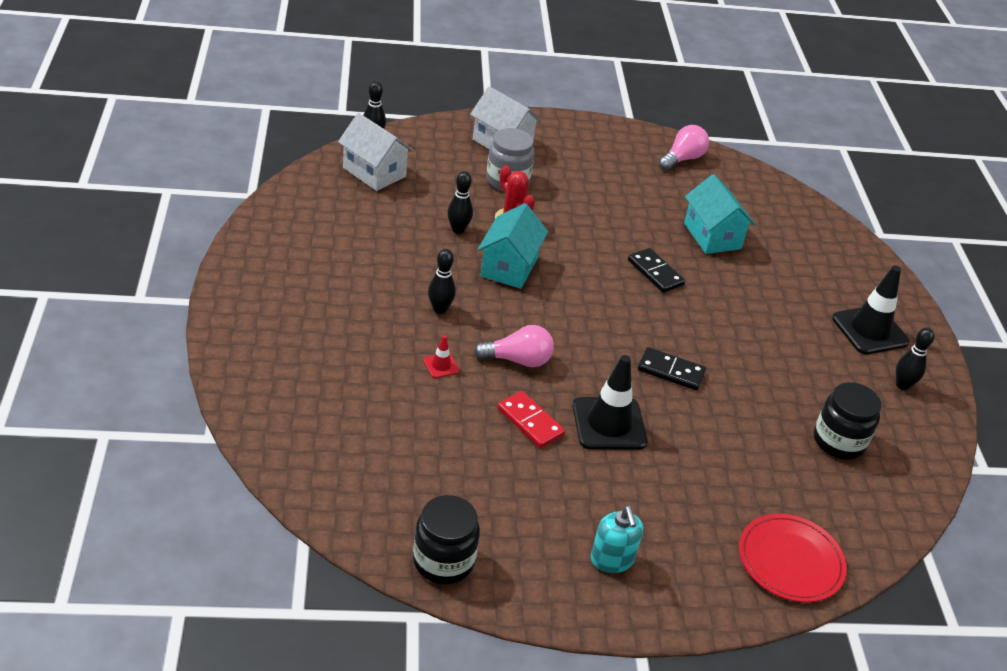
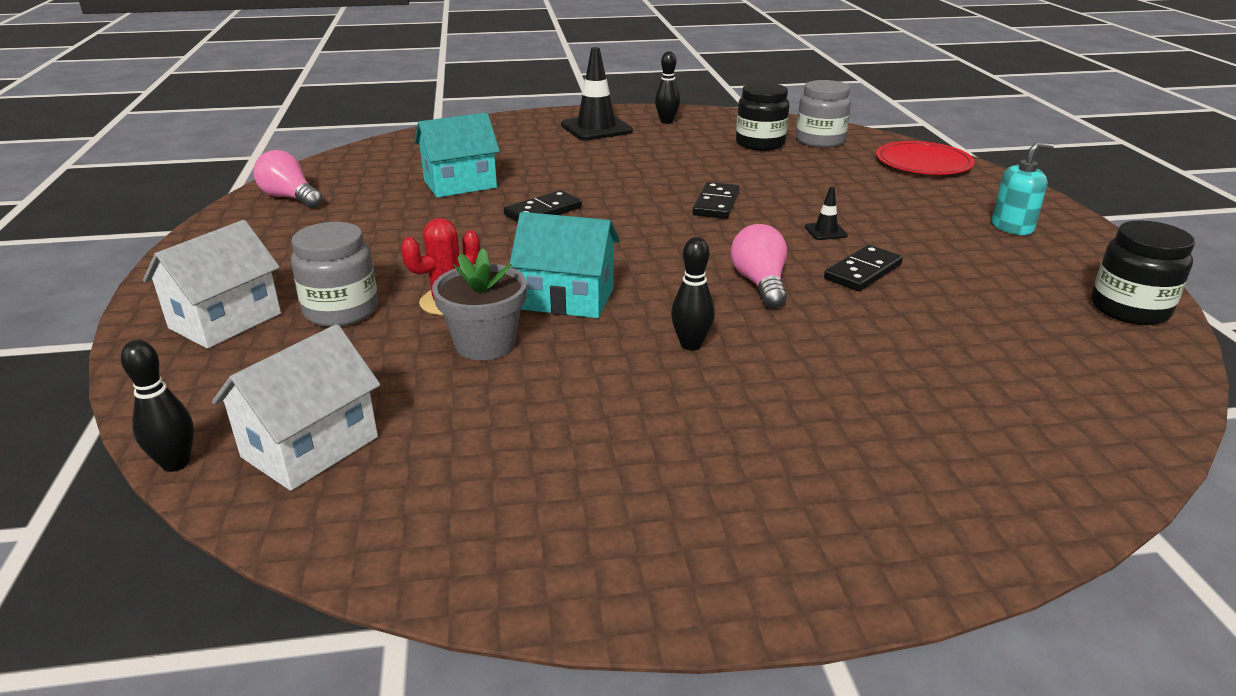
camera: 90 degrees left, 10 degrees down
red traffic cone [423,335,459,378] -> none
black bowling pin [447,171,473,234] -> grey flower pot [432,248,527,360]
red domino [497,391,565,448] -> black domino [824,245,903,291]
black traffic cone [573,355,647,450] -> black traffic cone [805,187,848,240], size x0.45
none -> grey jar [796,80,851,148]

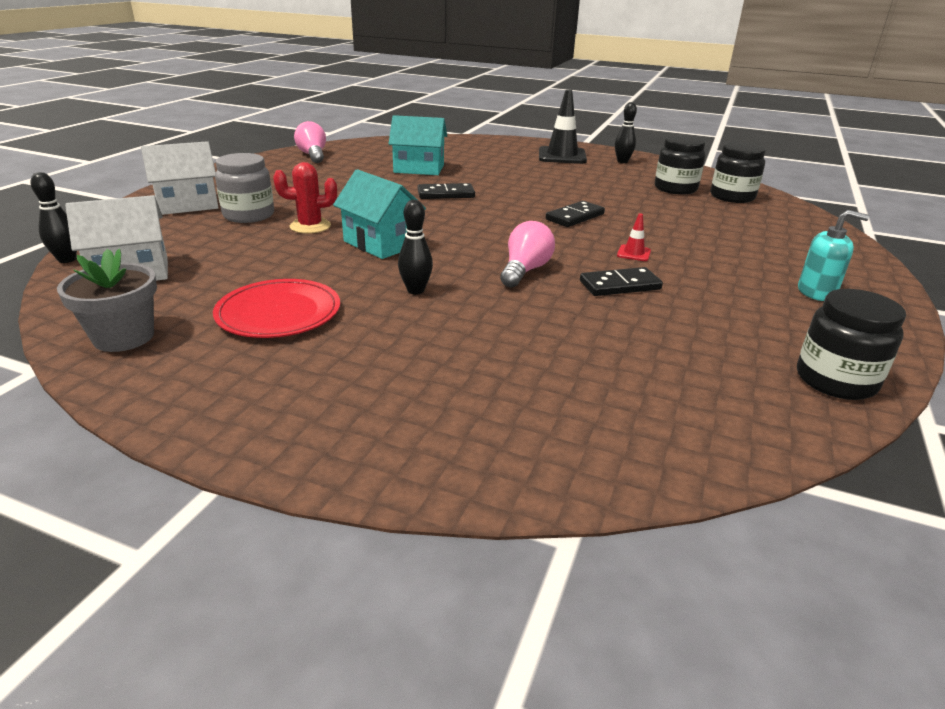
camera: 30 degrees right, 0 degrees up
grey flower pot [432,248,527,360] -> grey flower pot moved to [57,249,157,352]
grey jar [796,80,851,148] -> black jar [711,142,766,203]
black traffic cone [805,187,848,240] -> red traffic cone [617,214,651,261]
red plate [876,141,975,175] -> red plate moved to [213,279,340,338]

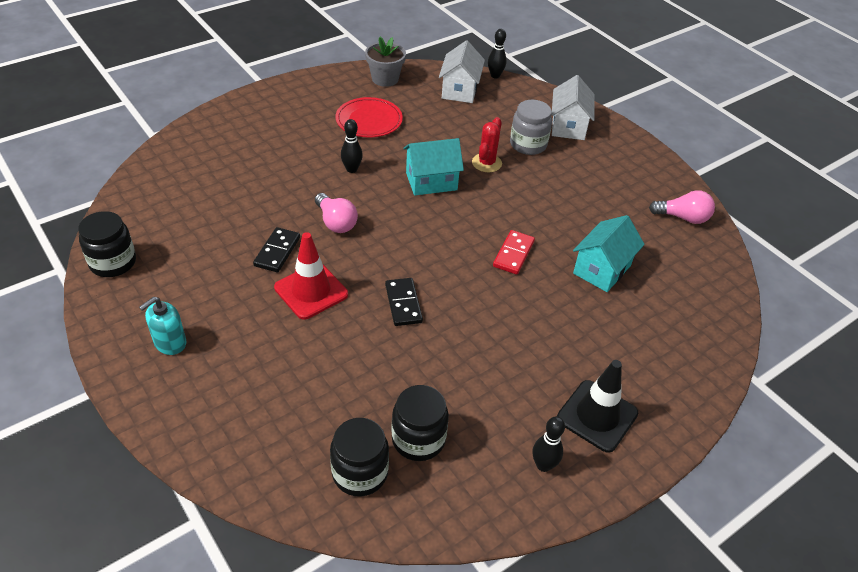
camera: 120 degrees right, 15 degrees up
black domino [417,183,475,199] -> red domino [493,230,535,275]
red traffic cone [617,214,651,261] -> red traffic cone [274,232,348,319], size x2.22

